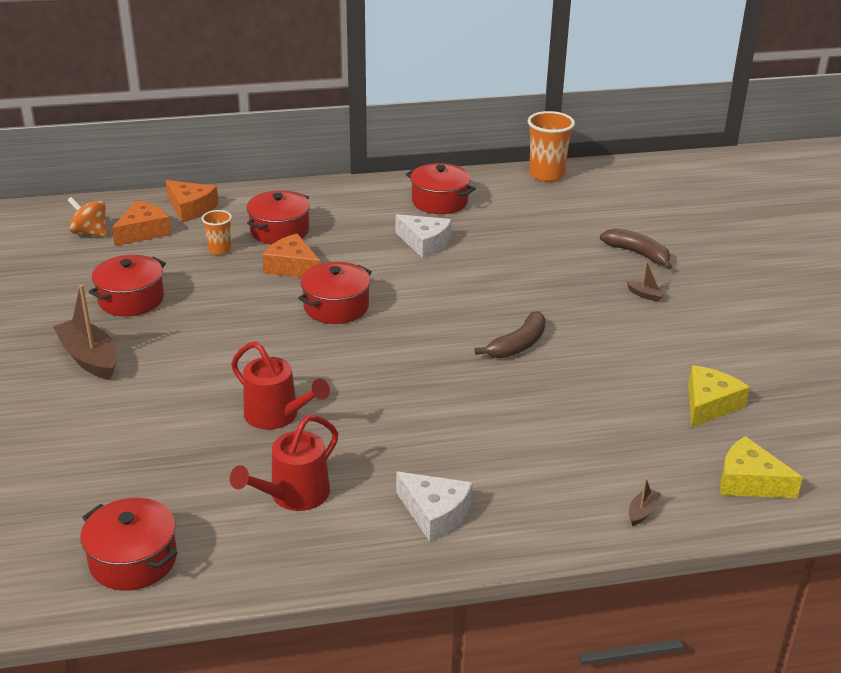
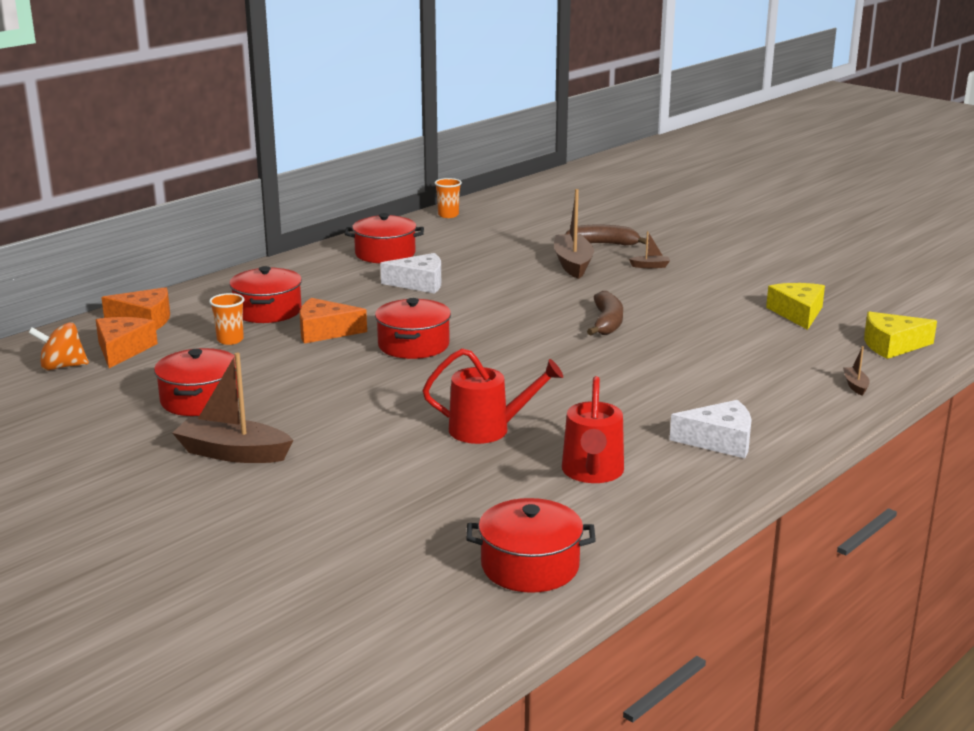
camera: 35 degrees left, 10 degrees down
orange cup [528,111,575,182] -> orange cup [435,178,462,218], size x0.57
none -> brown boat [554,189,594,279]

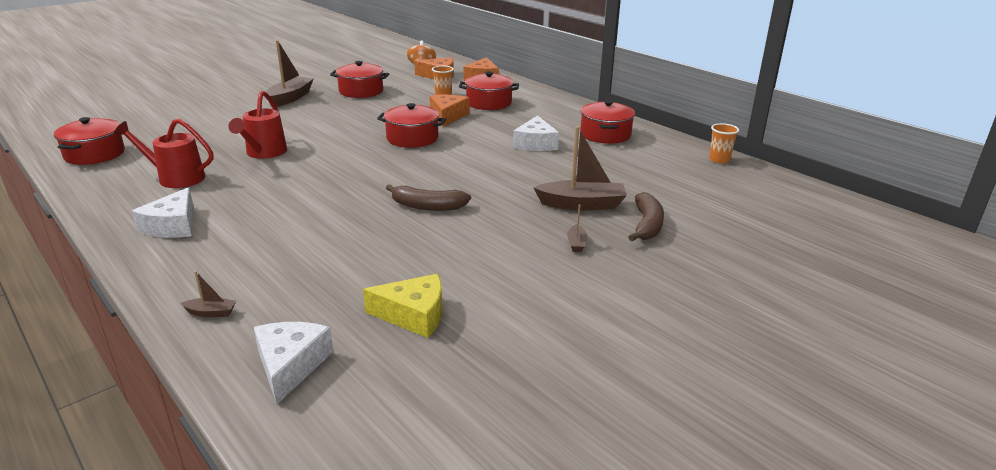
camera: 95 degrees right, 5 degrees up
yellow cheese [864,312,937,359] -> white cheese [254,322,333,404]

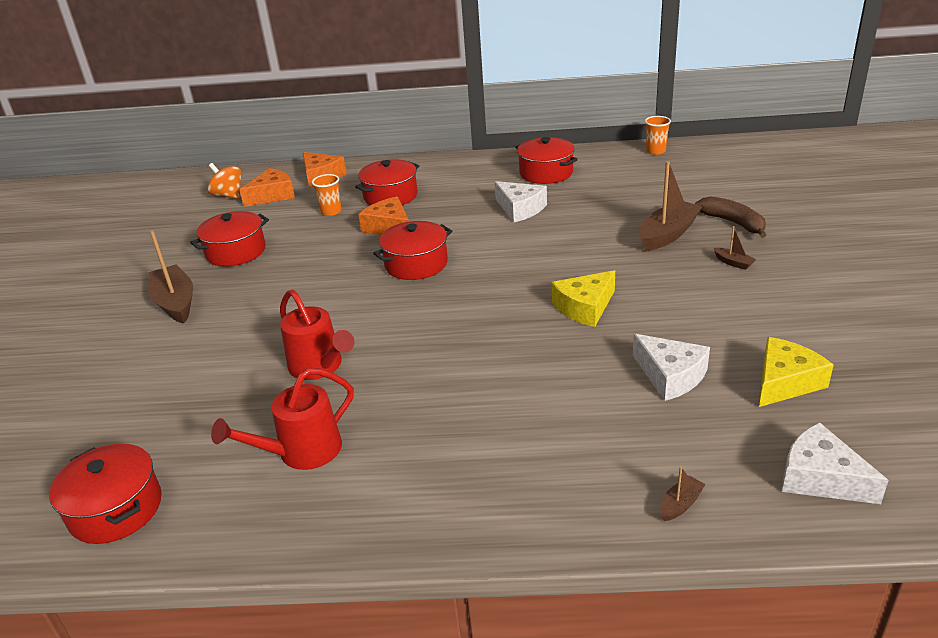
camera: 45 degrees left, 5 degrees up
white cheese [132,187,194,238] -> white cheese moved to [633,334,710,401]
brown banana [386,184,471,211] -> yellow cheese [552,270,615,327]

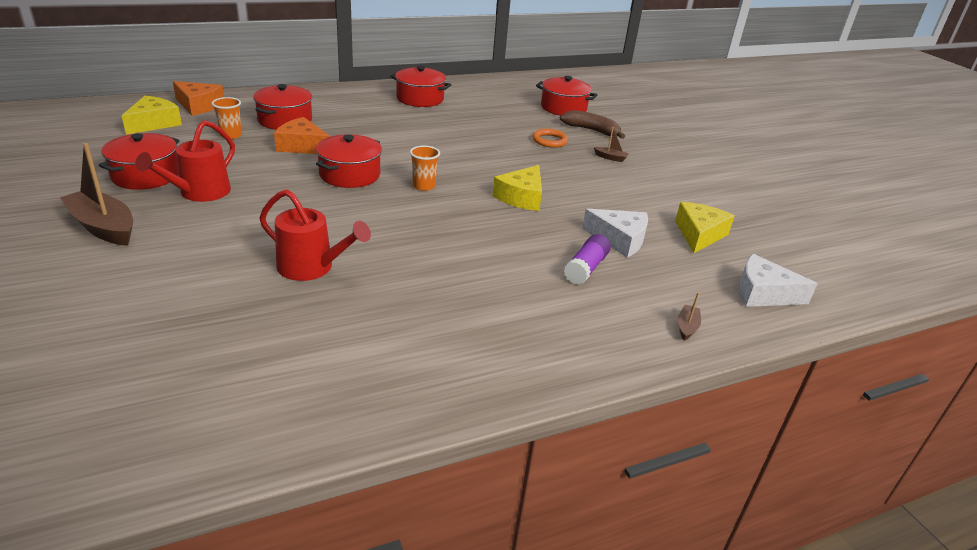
camera: 30 degrees left, 0 degrees up
red pot [49,444,162,544] -> red pot moved to [536,76,597,116]
orange spinning top [207,163,242,199] -> none
red watering can [211,368,354,470] -> red watering can moved to [135,120,235,202]
orange cheese [239,168,295,207] -> yellow cheese [122,96,182,135]
white cheese [495,181,547,222] -> none
brown boat [639,161,702,251] -> orange ring [533,129,568,148]
orange cup [645,116,671,155] -> orange cup moved to [410,145,440,191]
none -> purple glue stick [564,234,611,285]

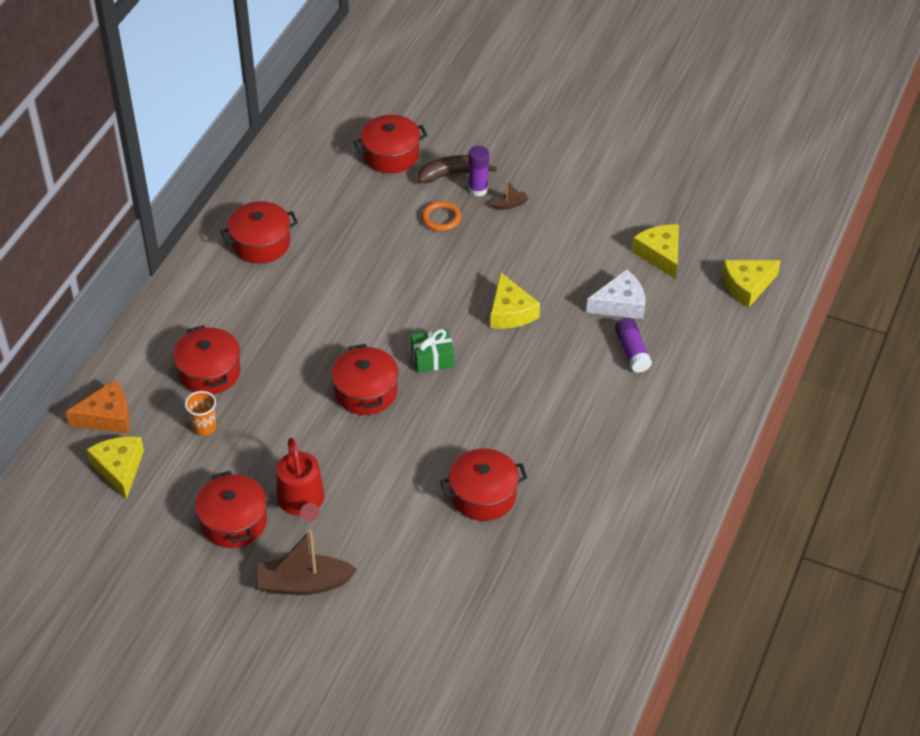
camera: 40 degrees left, 15 degrees up
red watering can [259,189,371,281] -> red pot [440,448,528,521]
orange cheese [274,117,330,154] -> none
orange cup [410,145,440,191] -> green gift [411,329,454,373]
brown boat [678,292,701,341] -> none
white cheese [738,254,818,307] -> yellow cheese [722,260,781,308]
none -> purple glue stick [468,146,489,197]

